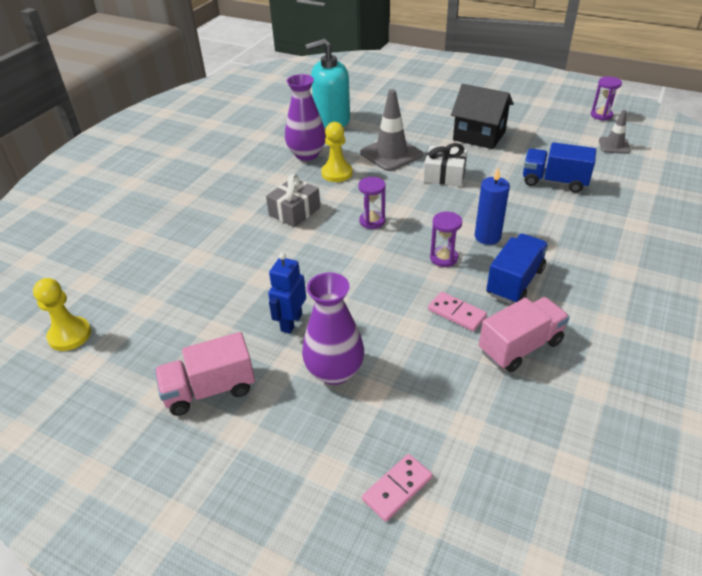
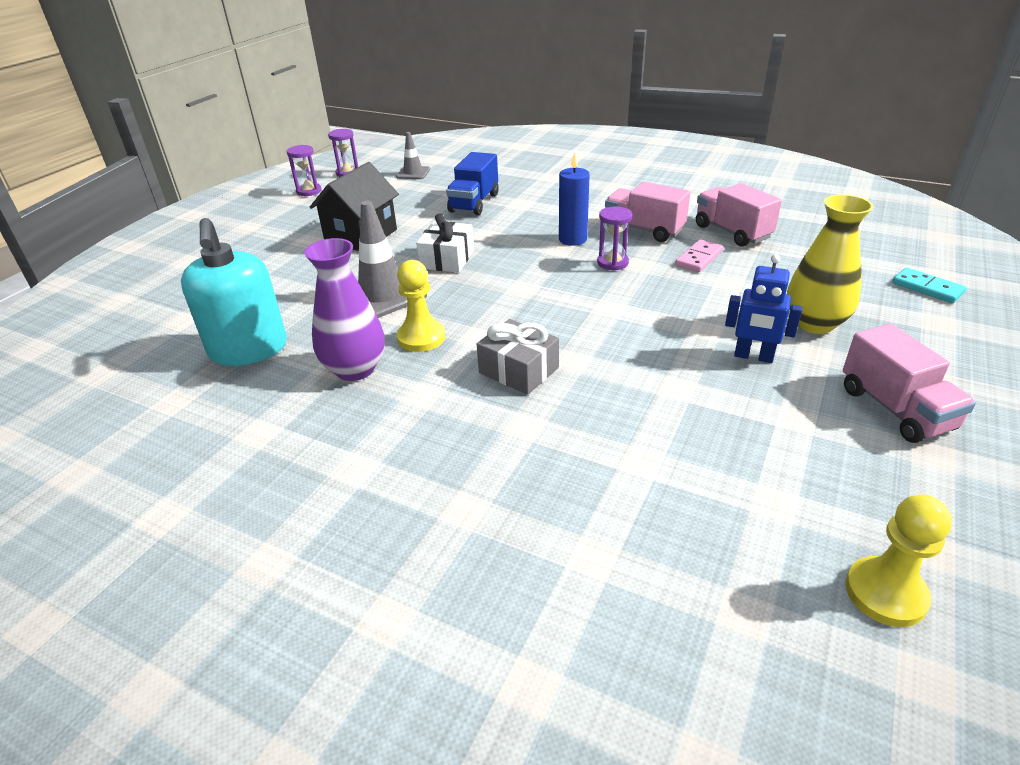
camera: 90 degrees left, 5 degrees down
purple vase [302,272,364,385] -> yellow vase [787,195,874,334]
purple hourglass [358,177,386,229] -> purple hourglass moved to [287,145,322,196]
pink domino [362,454,432,522] -> turquoise domino [892,268,966,303]
blue truck [486,234,549,304] -> pink truck [605,182,691,242]

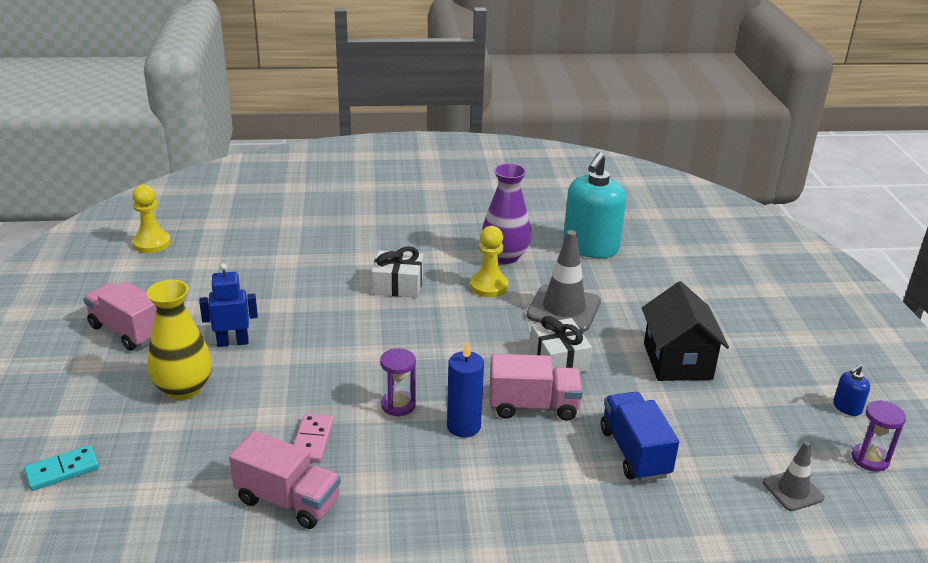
camera: 145 degrees right, 5 degrees down
turquoise soap dispenser [181,218,287,366] -> turquoise soap dispenser turned 105 degrees counterclockwise [563,152,626,258]
purple hourglass [287,145,322,196] -> blue soap dispenser [833,364,870,416]
grey gift [477,319,559,395] -> white gift [372,246,423,298]
pink truck [605,182,691,242] -> pink truck moved to [490,354,583,421]
turquoise domino [892,268,966,303] -> turquoise domino turned 45 degrees counterclockwise [24,445,99,491]

